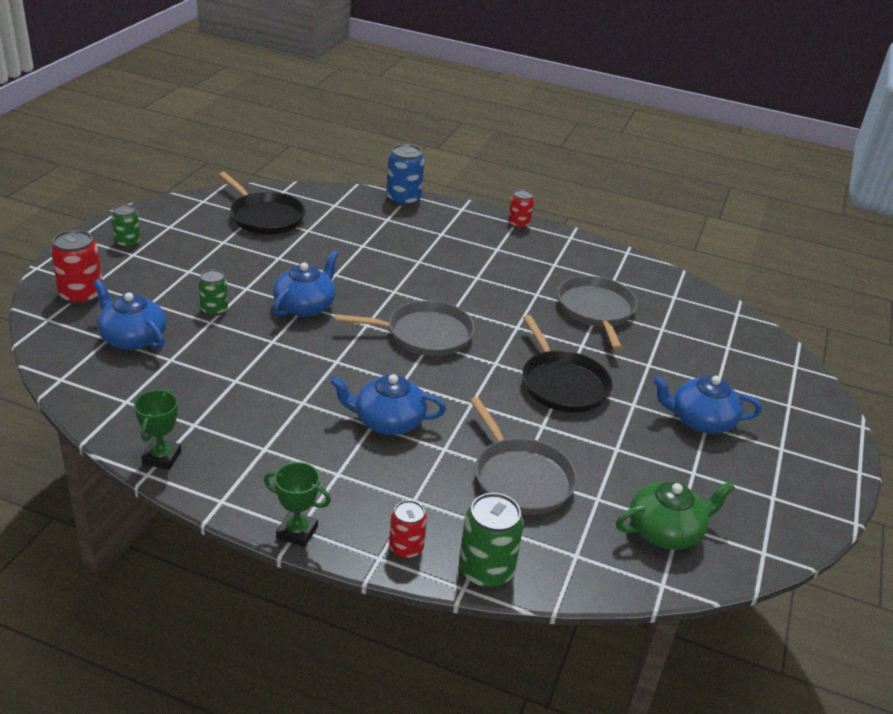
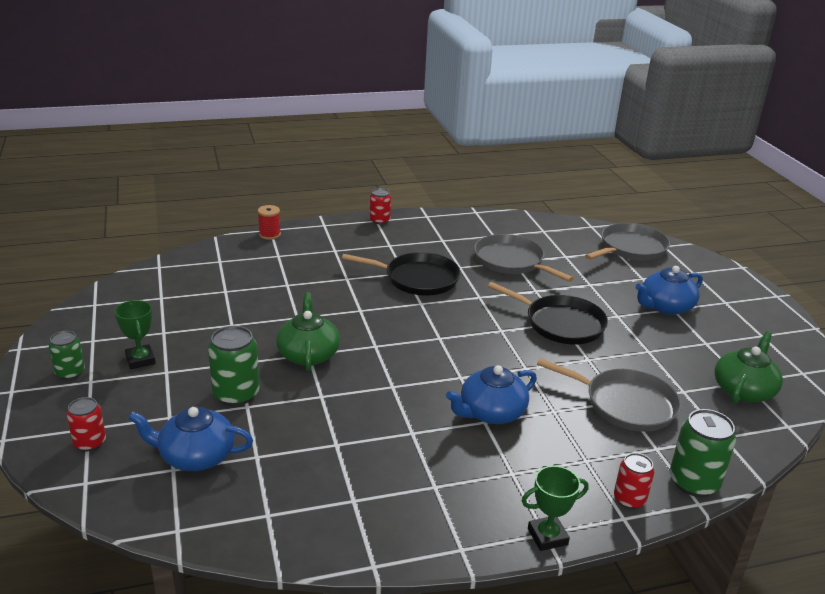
camera: 35 degrees left, 5 degrees down
red can [51,230,103,305] -> red can [67,397,106,451], size x0.63
green trophy [134,390,181,470] -> green trophy moved to [115,300,155,369]
green can [198,269,228,316] -> green can [208,326,259,406], size x1.59
black pan [219,172,306,234] -> black pan moved to [342,252,461,295]
blue teapot [273,250,338,317] -> green teapot [276,292,340,371]
grey pan [335,300,475,356] -> grey pan moved to [585,223,670,260]
blue can [386,144,425,206] -> red spool [258,205,281,240]

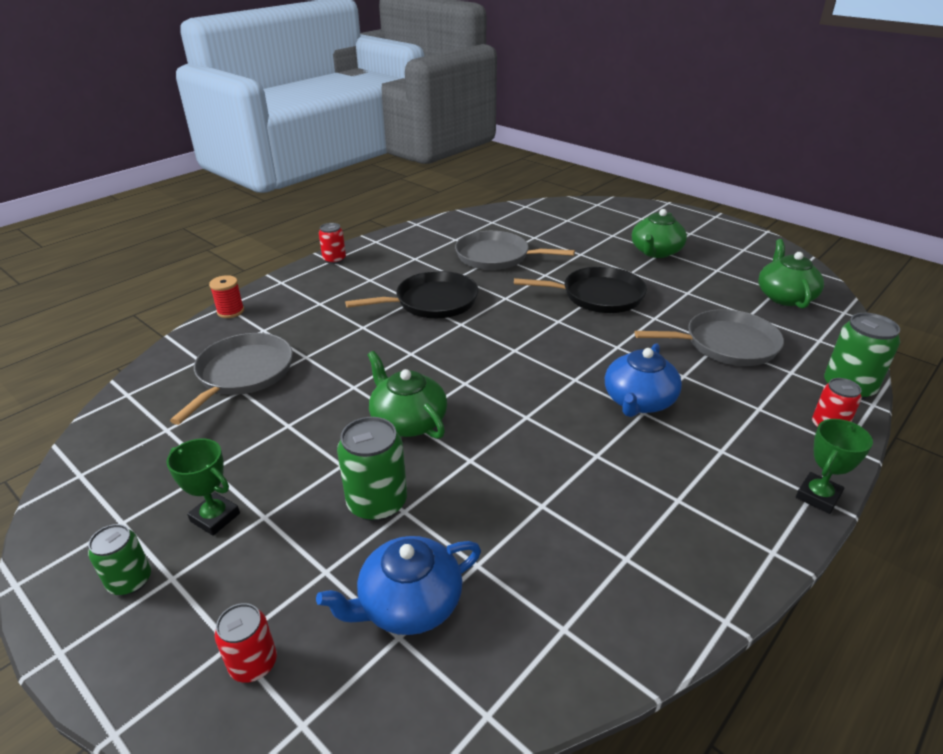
camera: 30 degrees left, 5 degrees up
grey pan [585,223,670,260] -> grey pan moved to [170,333,293,425]
blue teapot [635,266,703,315] -> green teapot [632,209,687,258]

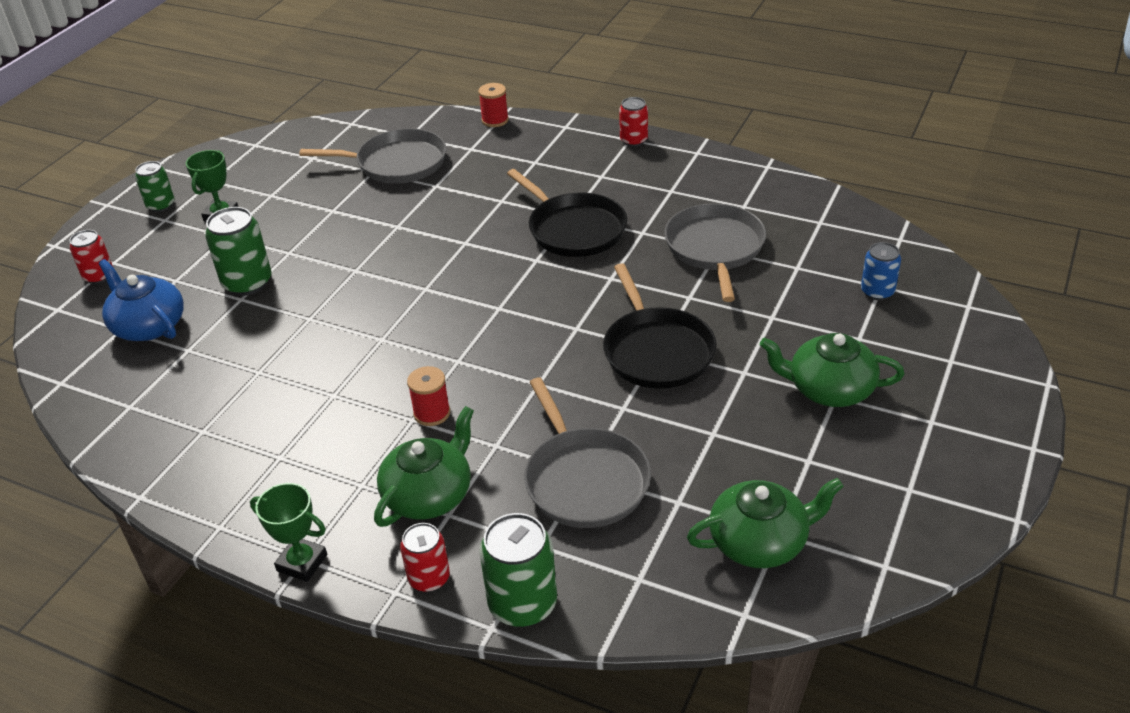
camera: 75 degrees right, 5 degrees up
green teapot [367,351,447,439] -> green teapot moved to [374,406,474,527]
blue teapot [605,343,682,417] -> red spool [407,366,450,426]
none -> blue can [861,242,901,300]

